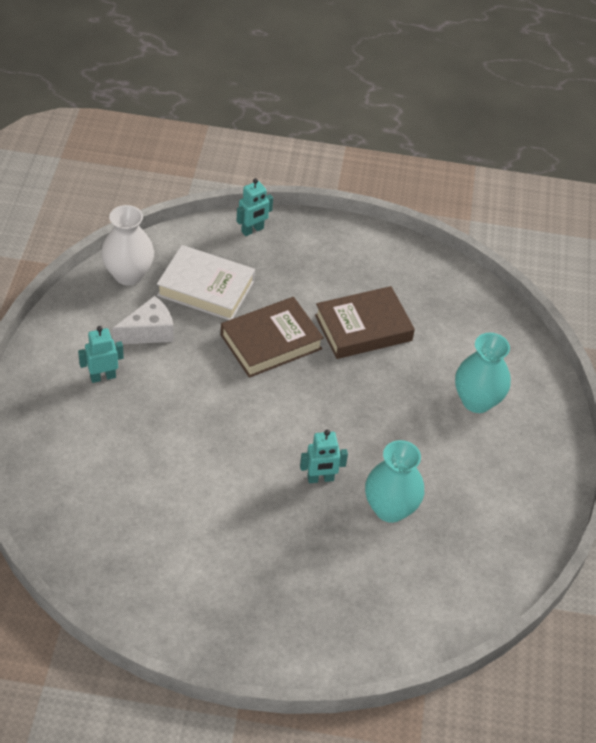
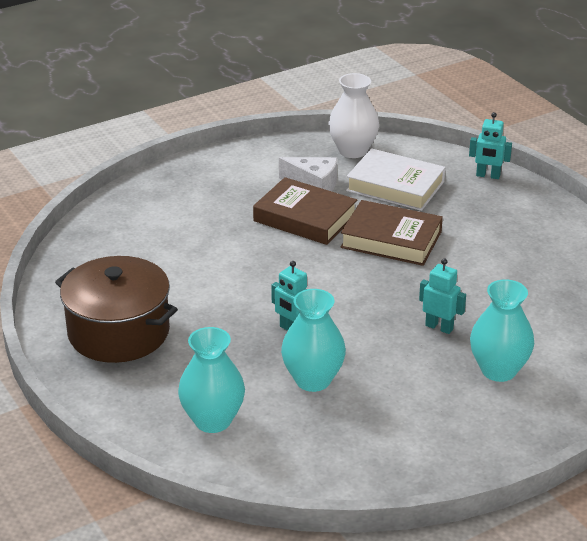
camera: 55 degrees right, 15 degrees down
turquoise robot [78,326,124,383] -> turquoise robot moved to [419,258,466,334]
white book [157,245,255,320] -> white book turned 45 degrees counterclockwise [346,148,445,211]
brown book [315,286,415,359] -> brown book moved to [253,177,357,245]
none -> brown pot [55,256,178,363]
none -> turquoise vase [178,327,245,433]

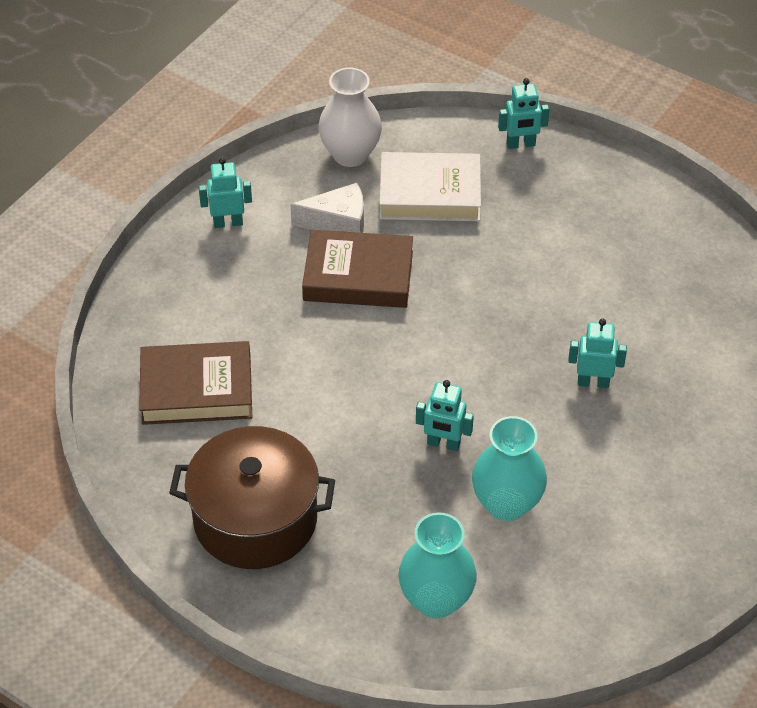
camera: 25 degrees left, 15 degrees up
brown book [340,200,443,266] -> brown book moved to [139,341,252,425]
turquoise vase [470,279,534,382] -> none
none -> turquoise robot [199,158,252,228]

